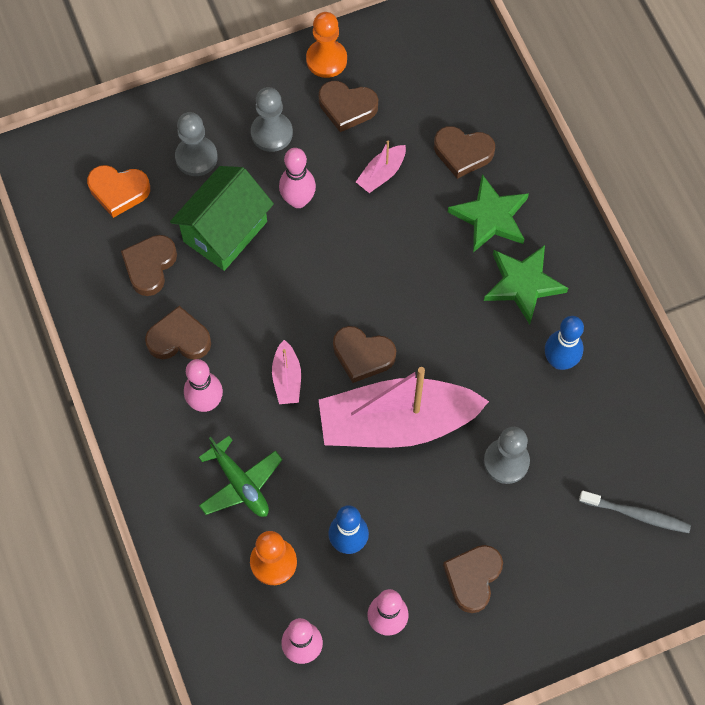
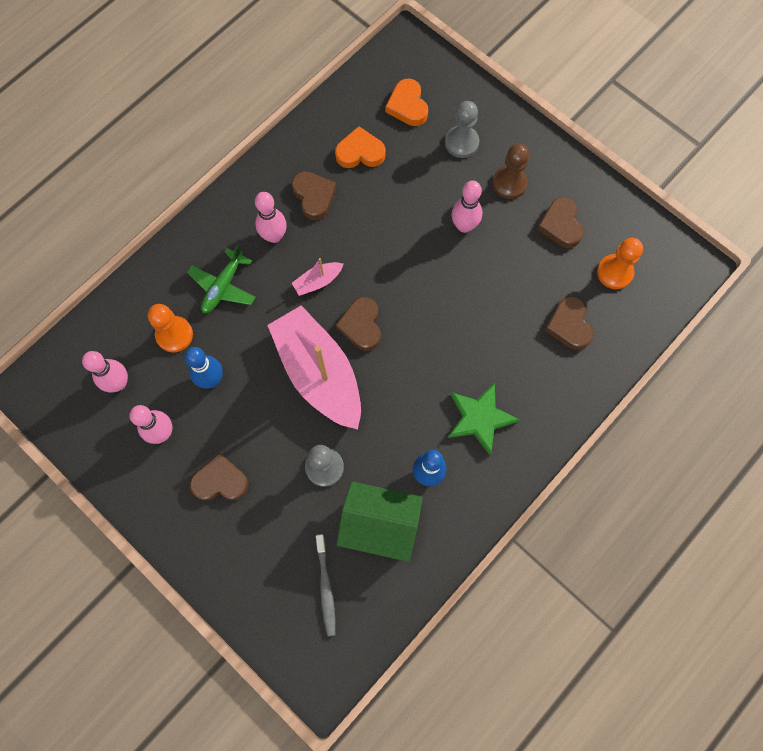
camera: 65 degrees right, 5 degrees up
brown heart [121,235,177,296] -> orange heart [335,126,386,168]
green house [170,166,274,271] -> green house moved to [337,481,423,562]
grey pawn [251,87,293,152] -> brown pawn [492,144,529,199]
orange pawn [306,12,347,78] -> orange pawn moved to [597,238,643,289]
pink boat [356,141,406,193] -> none
green star [448,174,529,252] -> none

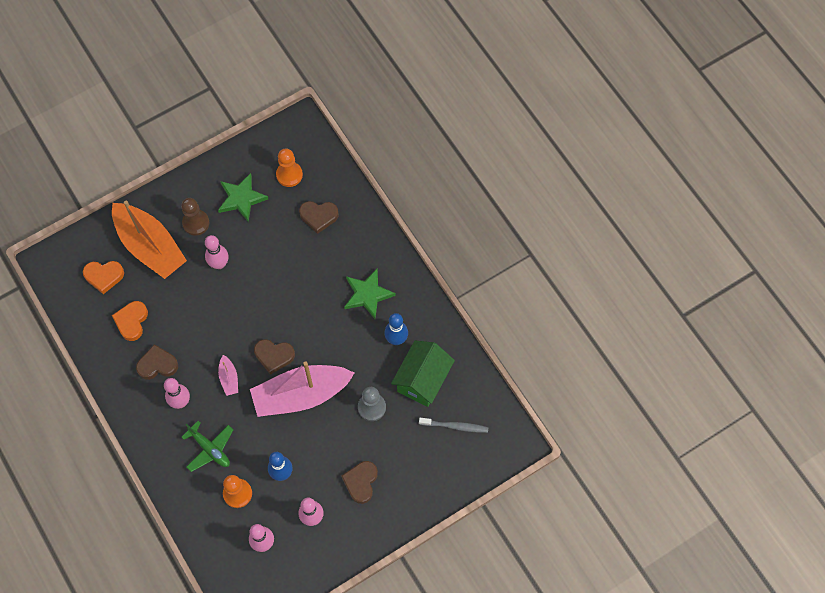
camera: 75 degrees left, 5 degrees down
grey pawn [445,101,479,158] -> orange boat [112,201,187,279]
brown heart [537,197,584,248] -> green star [218,173,268,222]

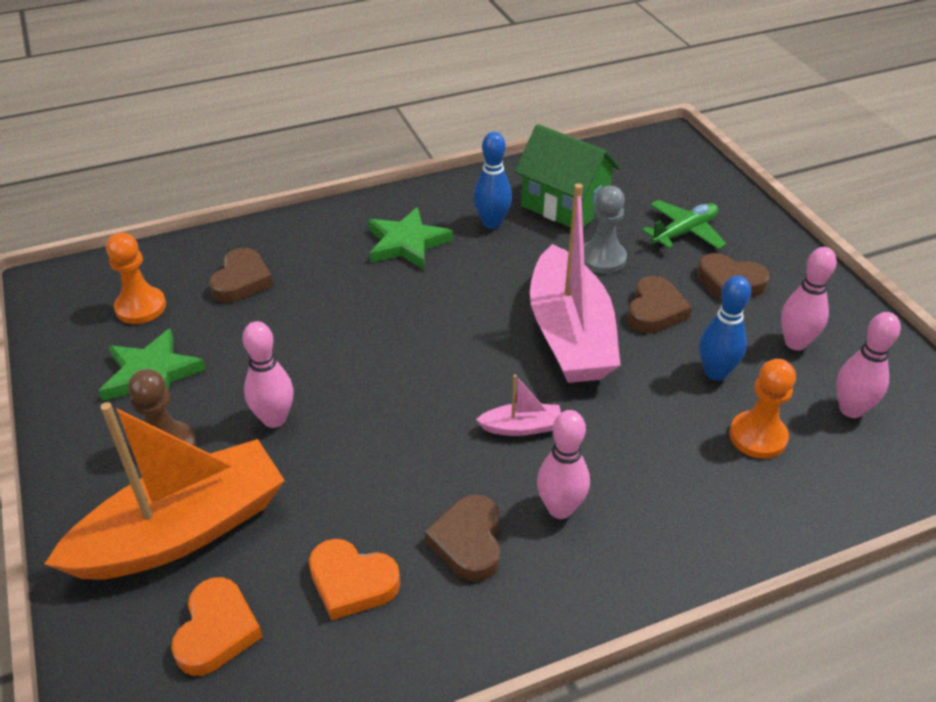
camera: 80 degrees left, 25 degrees down
green plane [181,421,233,472] -> green plane moved to [642,200,727,249]
brown heart [254,339,295,375] -> brown heart moved to [627,276,692,333]
grey toothbrush [419,418,488,433] -> none

